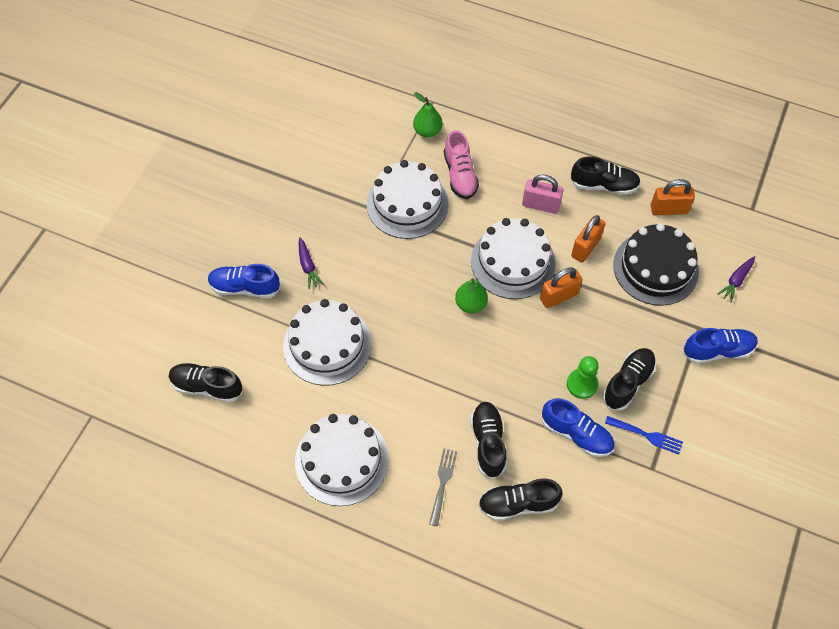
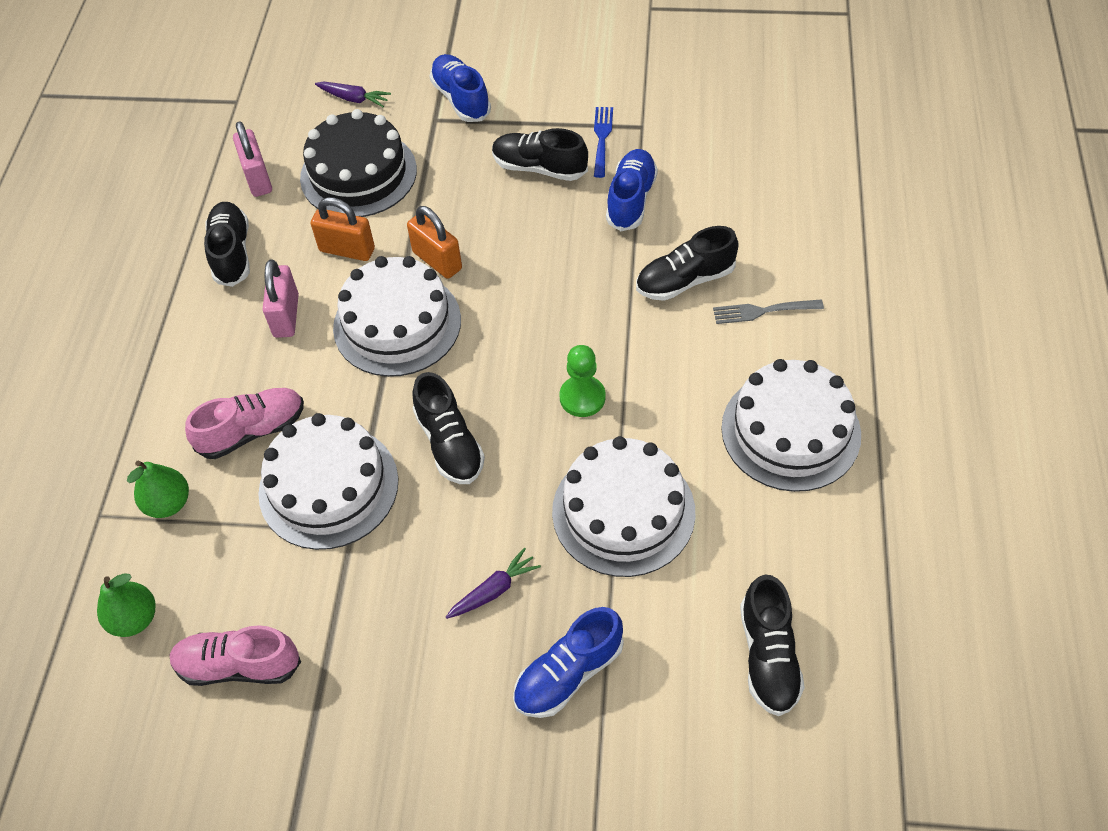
camera: 105 degrees left, 5 degrees down
blue shoe [208,264,281,298] -> blue shoe turned 60 degrees clockwise [513,607,624,718]
green pear [455,278,488,313] -> green pear moved to [97,573,156,637]
black shoe [478,478,562,521] -> black shoe moved to [412,372,485,484]
green pawn [567,356,599,399] -> green pawn moved to [560,345,606,417]
orange padlock [651,179,695,215] -> pink padlock [233,121,272,197]
none -> pink shoe [169,625,301,686]

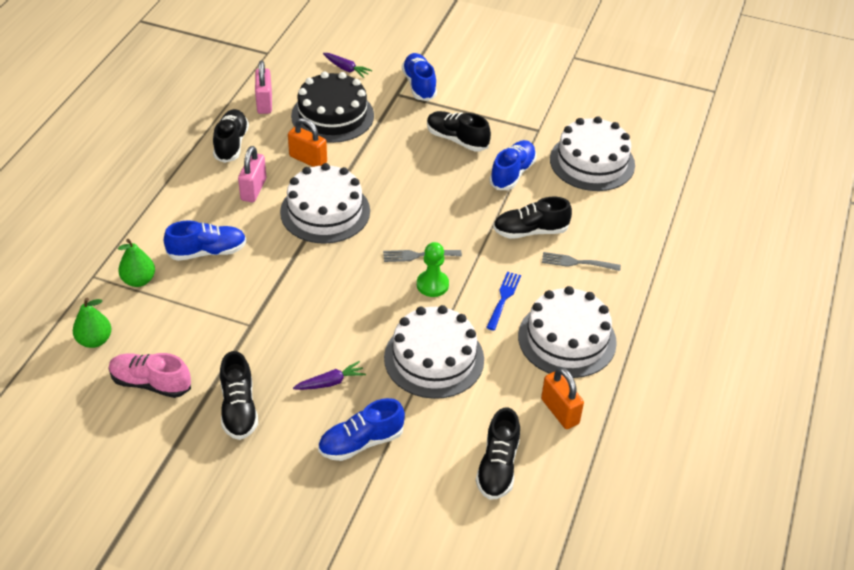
camera: 10 degrees right, 10 degrees down
pink shoe [185,388,304,459] -> blue shoe [164,220,247,261]
white cake [258,413,399,550] -> white cake moved to [550,116,635,191]
orange padlock [407,206,462,279] -> orange padlock moved to [541,367,584,429]
black shoe [412,372,485,484] -> black shoe moved to [220,351,258,440]
blue fork [594,107,613,178] -> blue fork moved to [486,271,521,330]
none -> grey fork [383,250,462,262]

